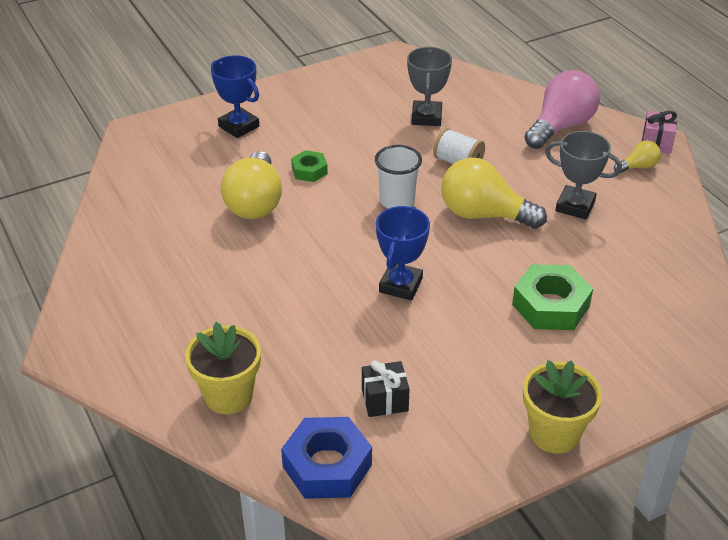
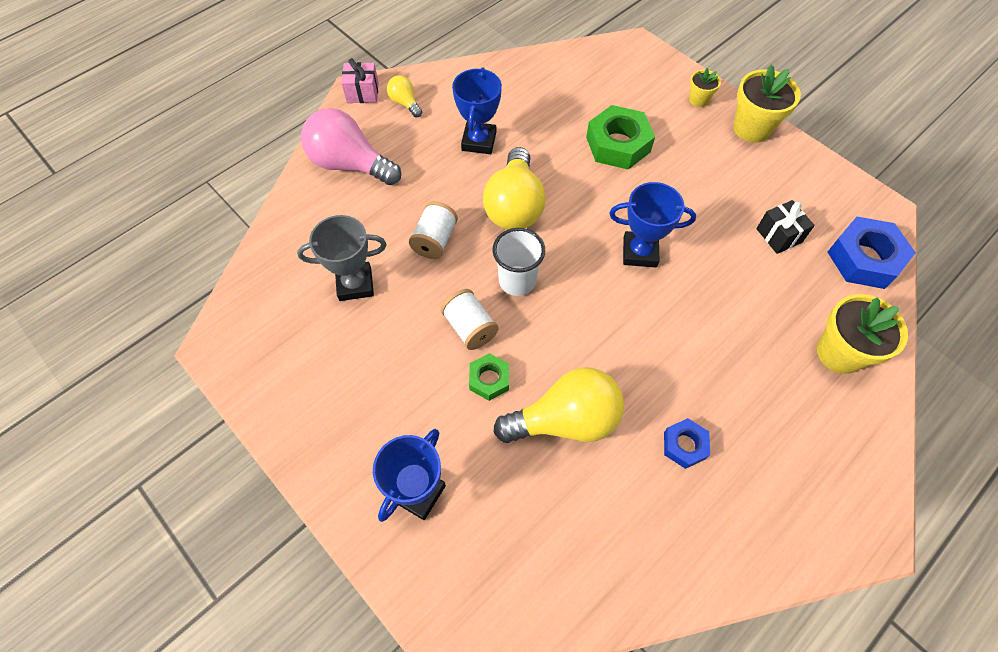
camera: 105 degrees left, 20 degrees up
grey trophy [545,131,622,219] -> blue trophy [452,68,502,154]
none -> white spool [441,289,499,350]
none -> blue nut [664,418,710,469]
none -> yellow flower pot [689,68,721,107]

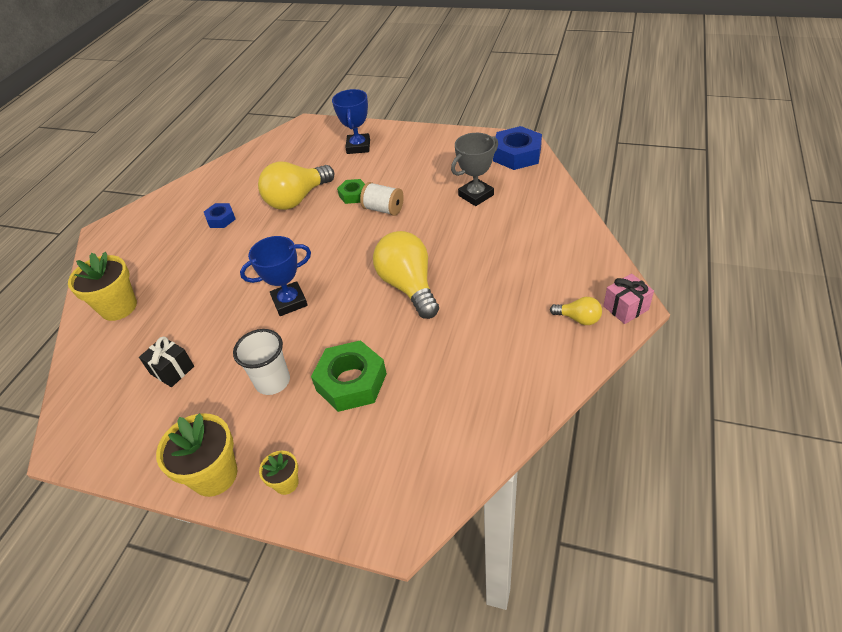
camera: 155 degrees right, 15 degrees down
pink light bulb [301,108,401,185] -> none
white spool [409,201,458,259] -> none
blue trophy [452,68,502,154] -> none
white cup [493,228,545,296] -> white cup moved to [233,329,290,395]
blue nut [828,217,916,289] -> blue nut moved to [493,126,542,170]

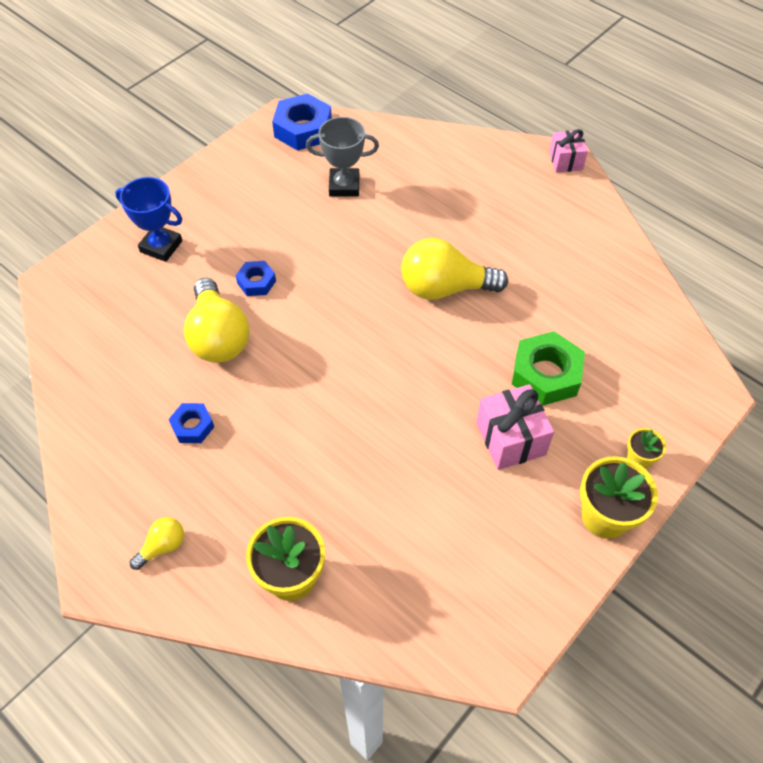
camera: 70 degrees left, 10 degrees up
black gift [139,336,194,387] -> none
white cup [233,329,290,395] -> pink gift [476,384,554,470]
blue trophy [240,236,311,316] -> none
green nut [337,179,365,204] -> blue nut [235,261,276,296]
white spool [360,182,404,216] -> none
grey trophy [451,133,498,206] -> grey trophy turned 75 degrees counterclockwise [306,117,379,197]
yellow light bulb [550,297,602,325] -> yellow light bulb moved to [129,517,184,570]

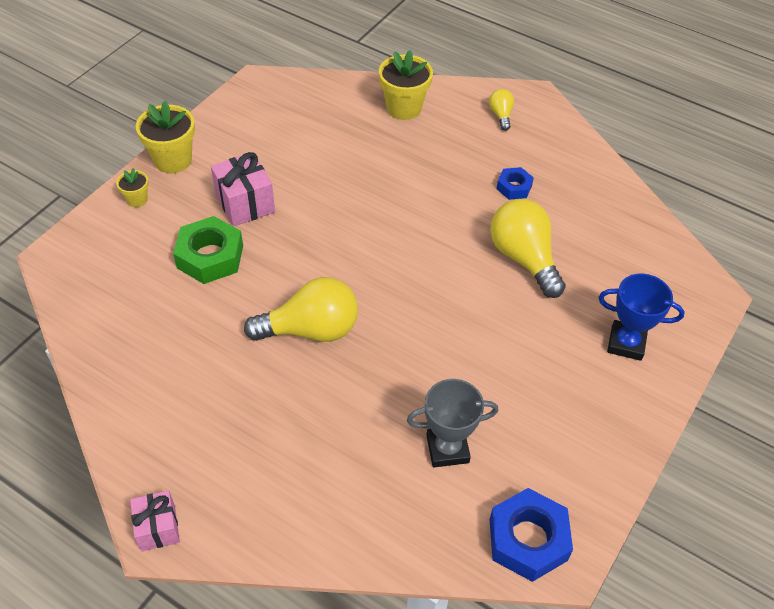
camera: 170 degrees right, 5 degrees down
yellow light bulb [129,517,184,570] -> yellow light bulb turned 135 degrees clockwise [489,89,514,131]
blue nut [235,261,276,296] -> none

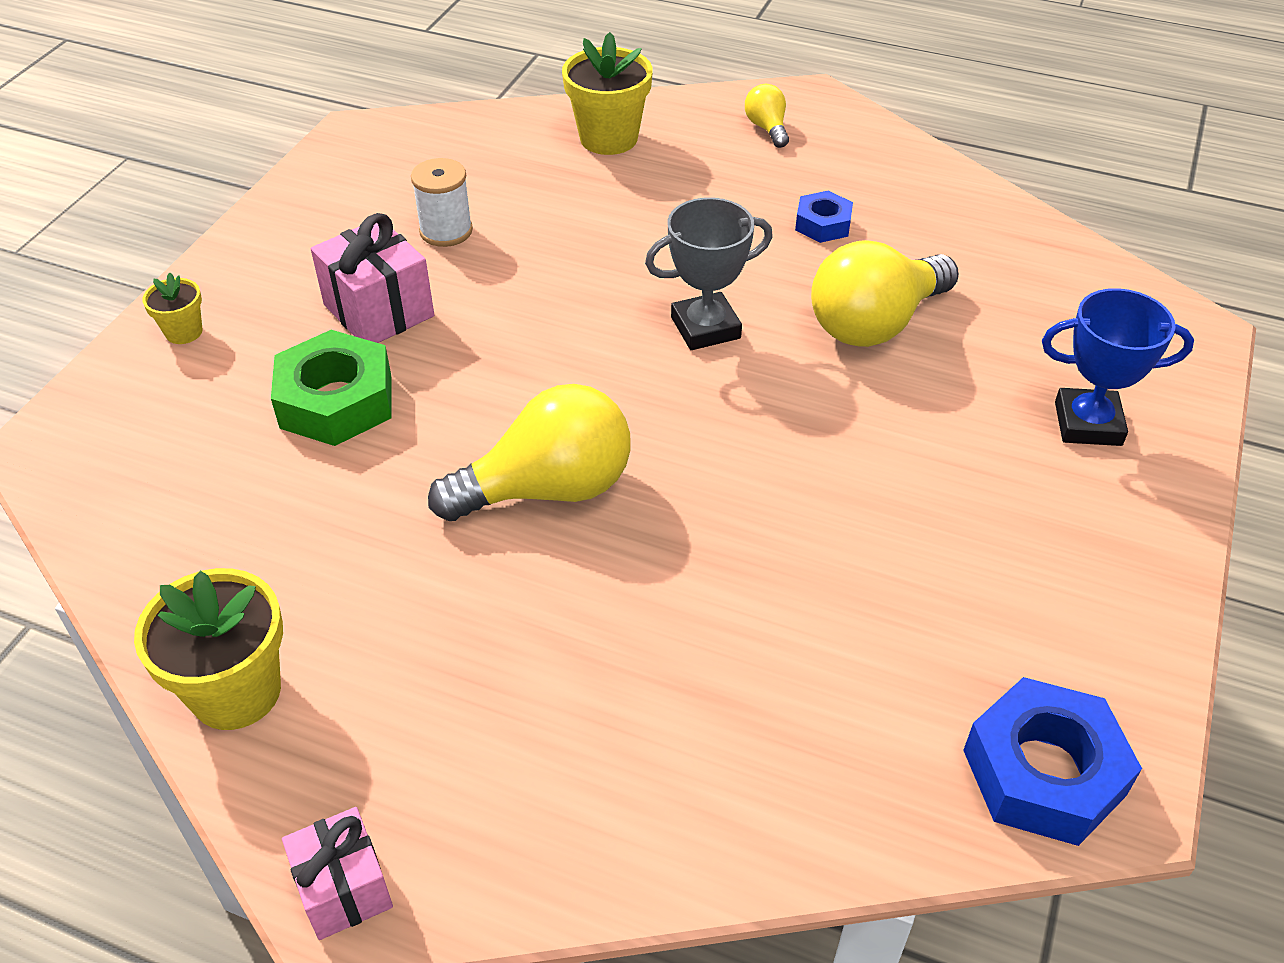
camera: 10 degrees left, 5 degrees down
yellow flower pot [136,101,195,173] -> yellow flower pot moved to [134,568,283,730]
grey trophy [407,379,498,467] -> grey trophy moved to [645,198,773,350]
yellow light bulb [490,199,566,298] -> yellow light bulb turned 90 degrees counterclockwise [811,240,959,347]
none -> white spool [411,158,473,247]

